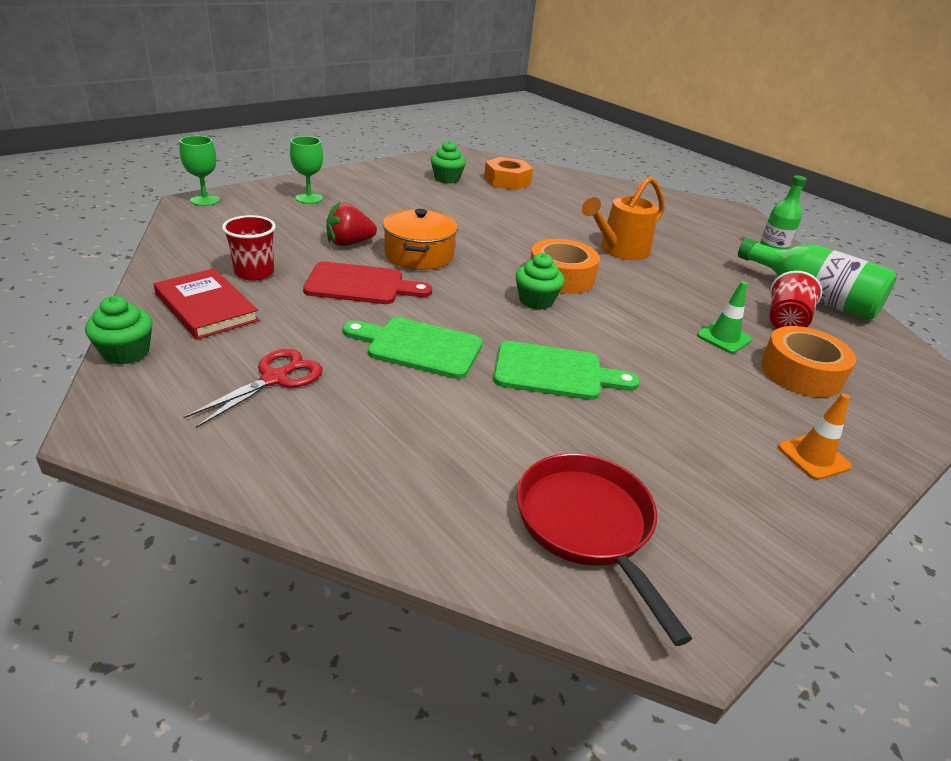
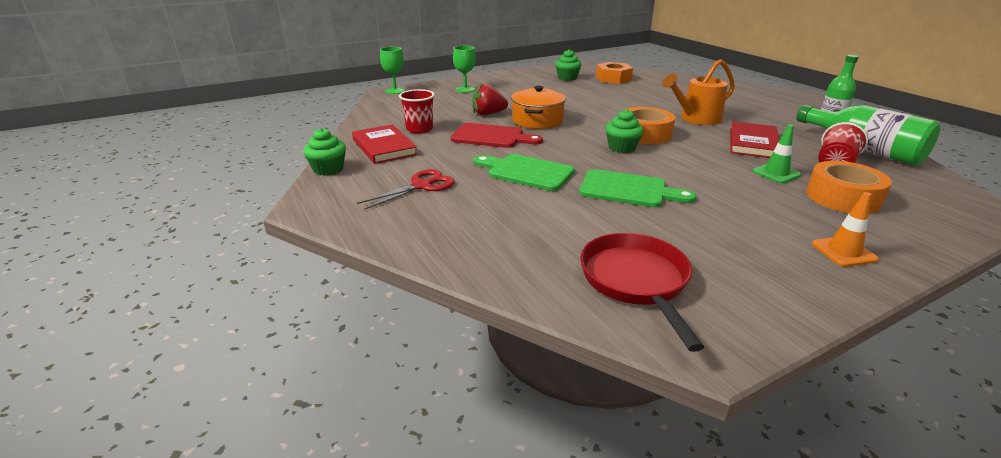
camera: 15 degrees right, 5 degrees down
none -> red book [730,121,780,158]

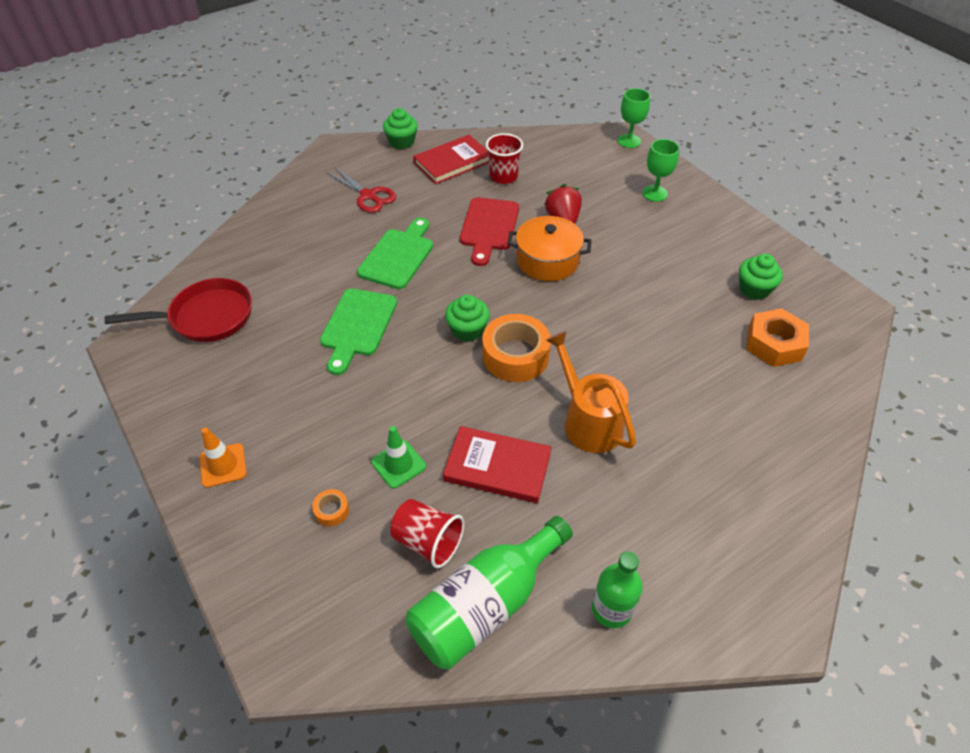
camera: 85 degrees right, 20 degrees up
orange tape [806,161,892,214] -> orange tape [312,489,349,526], size x0.44

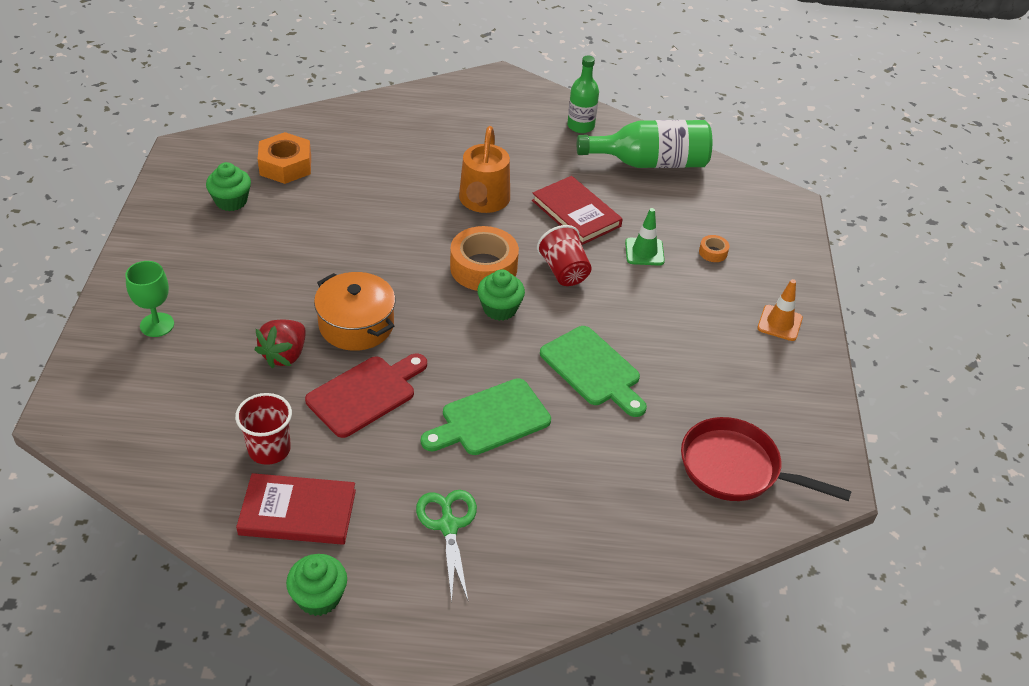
camera: 145 degrees left, 5 degrees down
green cutting board [320,288,397,375] -> green cutting board turned 90 degrees clockwise [540,326,647,417]
red scissors [327,167,396,213] -> green scissors [416,490,477,602]
red cup [391,499,464,568] -> red cup moved to [537,225,592,286]
green goblet [618,88,650,148] -> none

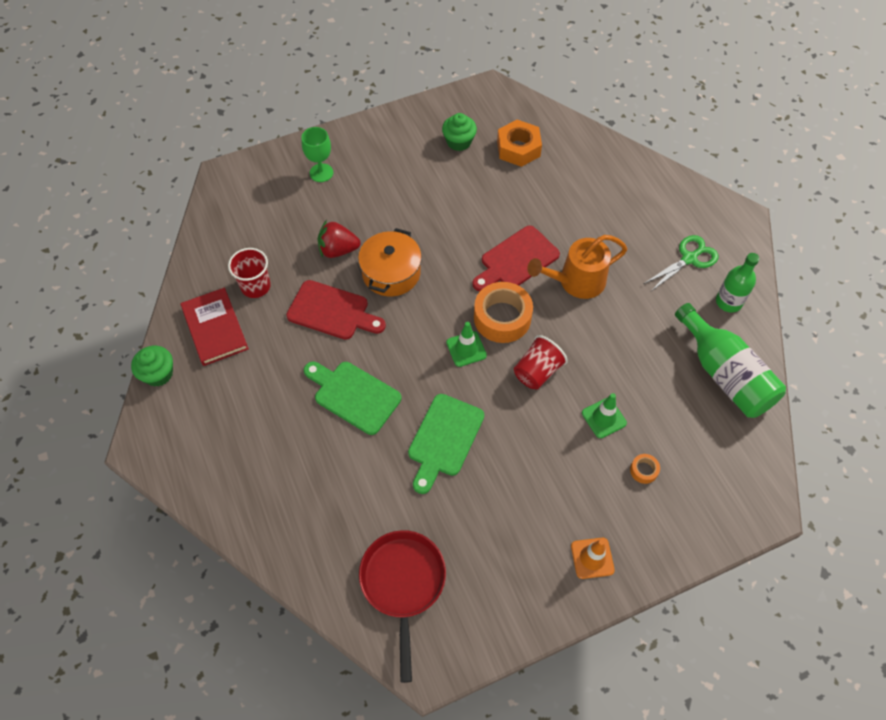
camera: 65 degrees right, 15 degrees up
green scissors [416,490,477,602] -> green scissors moved to [643,235,718,291]
green cupcake [477,269,525,321] -> green traffic cone [446,322,487,367]
red book [532,176,623,245] -> none
none -> red cutting board [472,226,560,291]

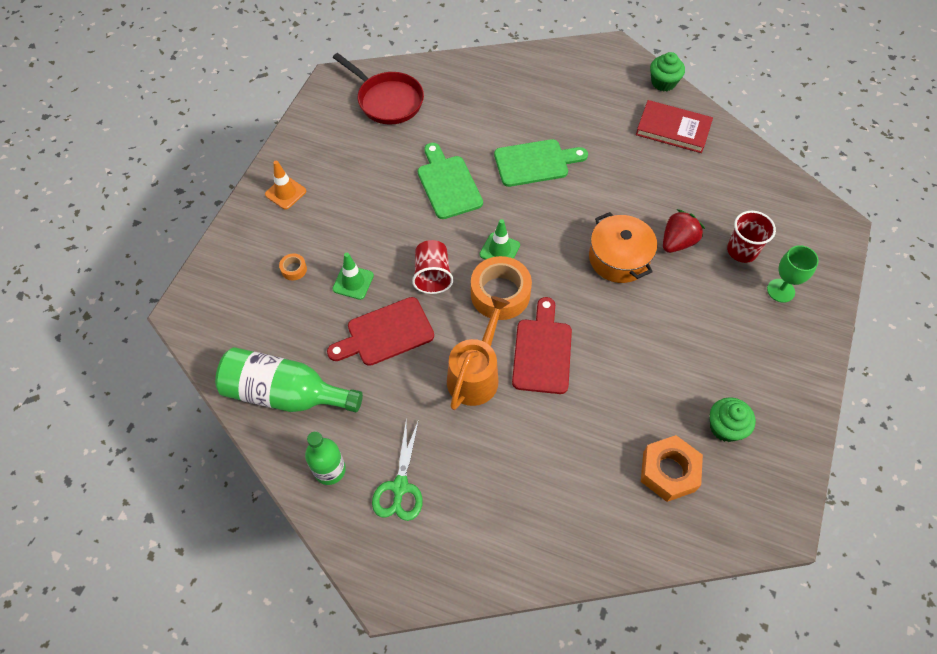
camera: 135 degrees right, 0 degrees up
red cup [228,248,271,298] -> red cup moved to [727,211,776,263]
red cutting board [286,280,386,340] -> red cutting board moved to [327,297,434,366]

